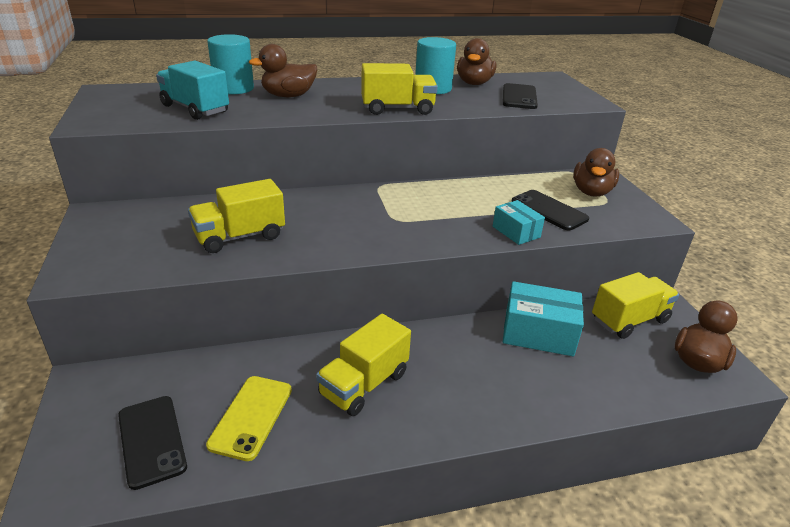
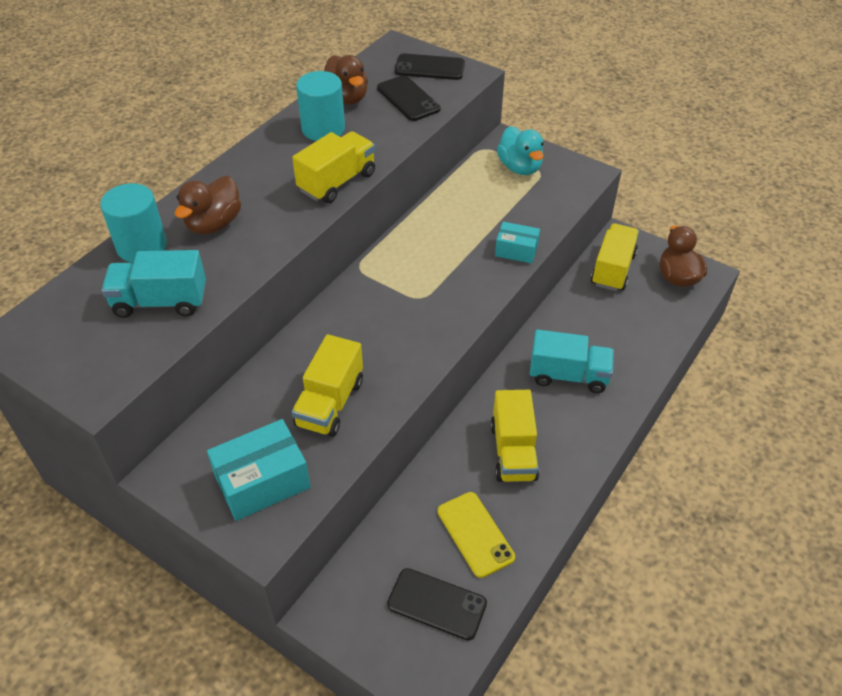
camera: 40 degrees left, 15 degrees up
turquoise box [503,281,584,356] -> turquoise box moved to [207,419,311,521]
black phone [511,190,589,230] -> black phone moved to [395,53,465,80]
brown duck [573,148,619,197] -> turquoise duck [497,126,544,175]
none -> turquoise truck [530,330,614,393]

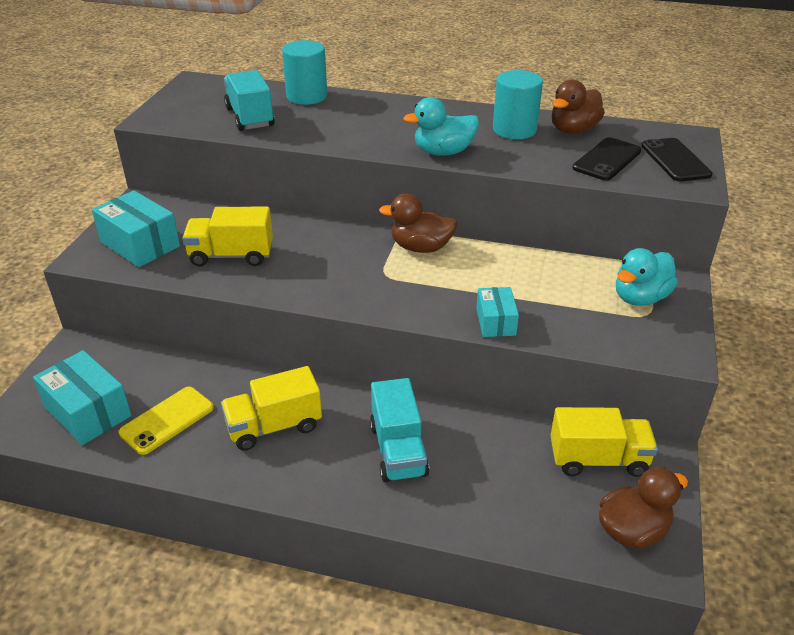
camera: 70 degrees right, 10 degrees down
brown duck [175,176,241,234] -> brown duck moved to [379,193,457,253]
yellow truck [292,131,375,203] -> turquoise duck [403,97,479,156]
black phone [387,568,487,641] -> turquoise box [33,350,132,445]

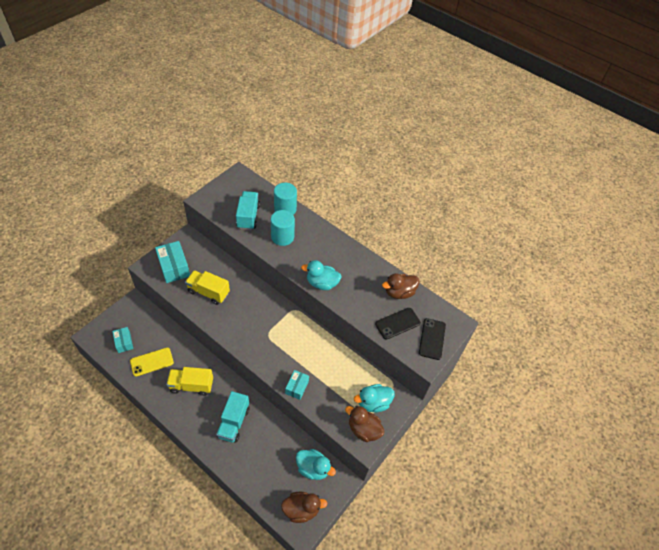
camera: 20 degrees right, 15 degrees up
turquoise box [33,350,132,445] -> turquoise box [112,327,133,353], size x0.60
brown duck [379,193,457,253] -> brown duck moved to [345,406,385,442]
turquoise cylinder [493,70,543,139] -> turquoise cylinder moved to [271,210,295,246]
yellow truck [550,407,658,477] -> turquoise duck [296,449,336,480]

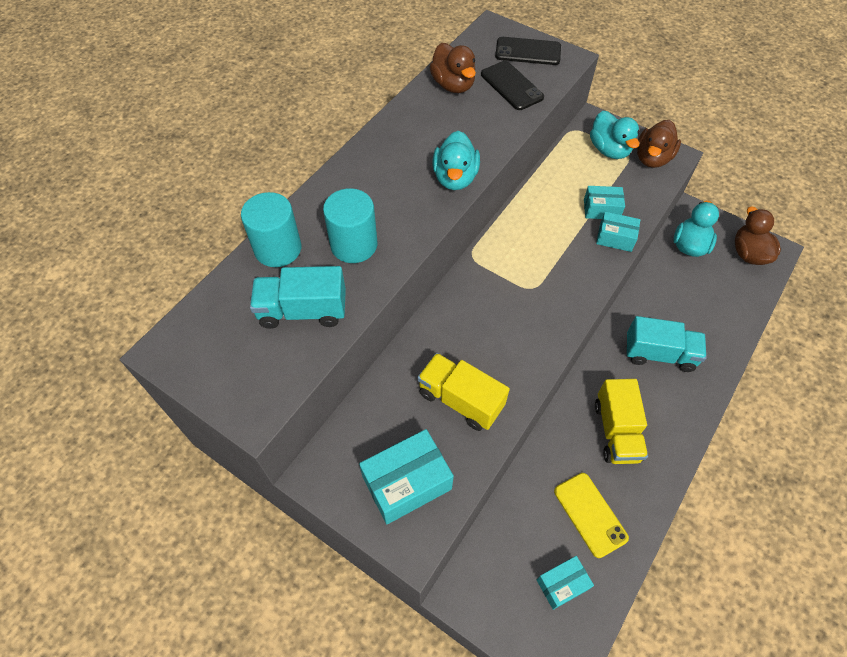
camera: 90 degrees left, 5 degrees up
yellow truck [185,270,230,305] -> yellow truck turned 105 degrees clockwise [418,353,510,431]
none -> turquoise box [584,186,625,219]

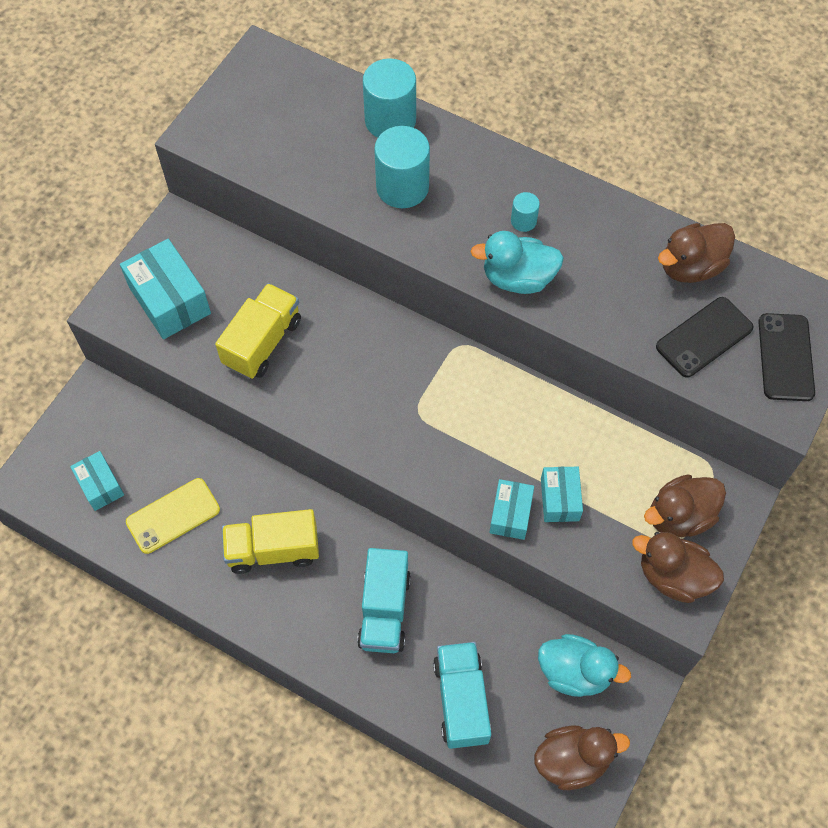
camera: 85 degrees right, 5 degrees up
turquoise truck [250,266,346,329] -> turquoise truck moved to [433,642,491,749]
turquoise duck [590,111,640,159] -> brown duck [644,475,726,537]
none -> turquoise cylinder [511,192,540,232]

